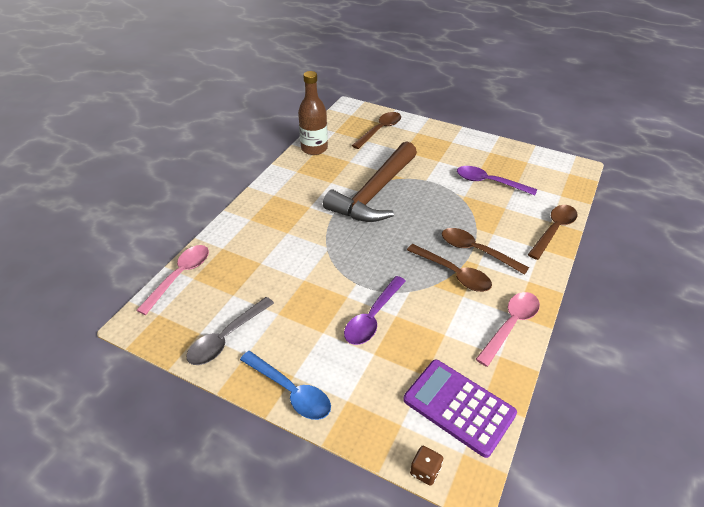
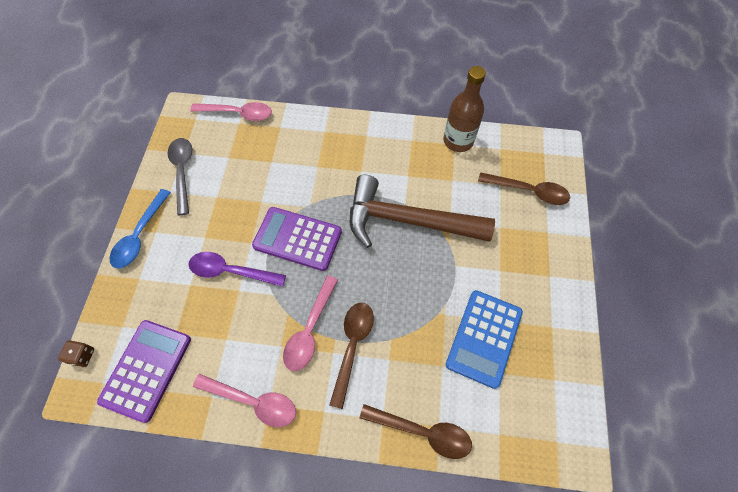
camera: 70 degrees right, 20 degrees up
grey spoon [186,297,274,365] -> grey spoon turned 60 degrees clockwise [167,138,192,215]
brown spoon [407,244,492,292] -> pink spoon [283,275,338,371]
purple spoon [457,166,537,195] -> blue calculator [446,290,523,389]
none -> purple calculator [252,207,342,271]

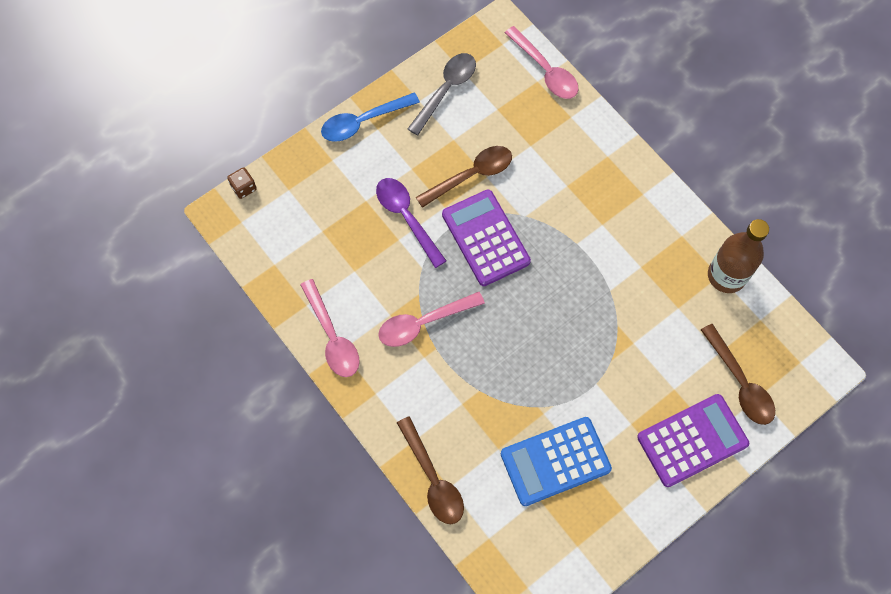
camera: 45 degrees right, 5 degrees up
purple calculator [97,320,191,423] -> purple calculator moved to [637,394,749,487]
brown spoon [329,303,374,409] -> brown spoon moved to [416,146,512,208]
brown hammer [350,175,495,248] -> none

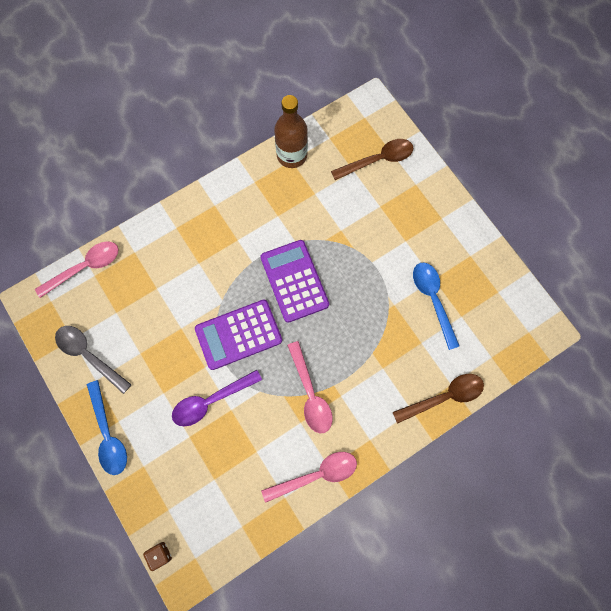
camera: 85 degrees left, 5 degrees up
brown spoon [416,146,512,208] -> none
blue calculator [501,417,612,506] -> blue spoon [413,262,459,350]
purple calculator [637,394,749,487] -> purple calculator moved to [260,240,329,323]

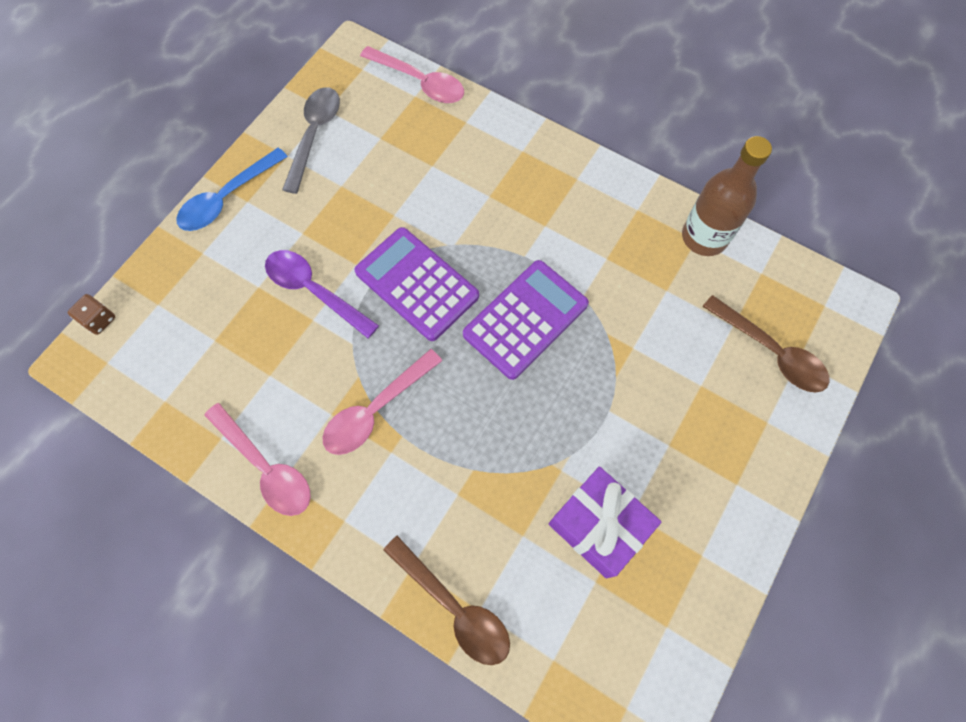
camera: 65 degrees right, 5 degrees down
blue spoon [413,262,459,350] -> purple gift [549,467,661,578]

